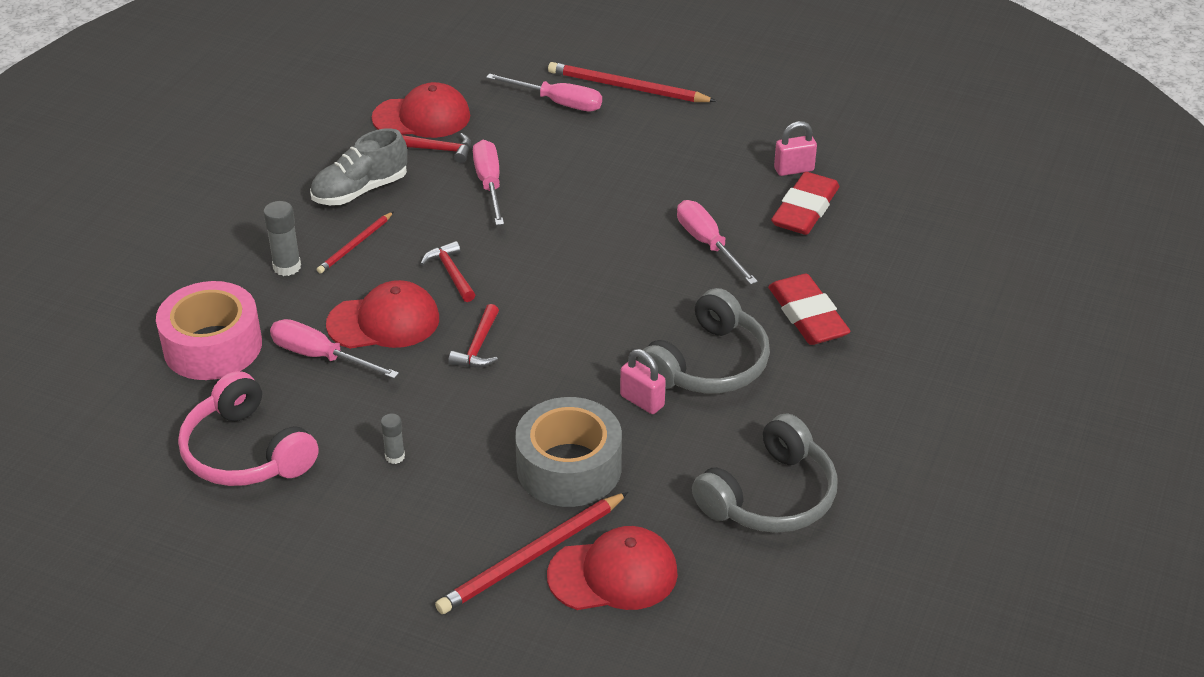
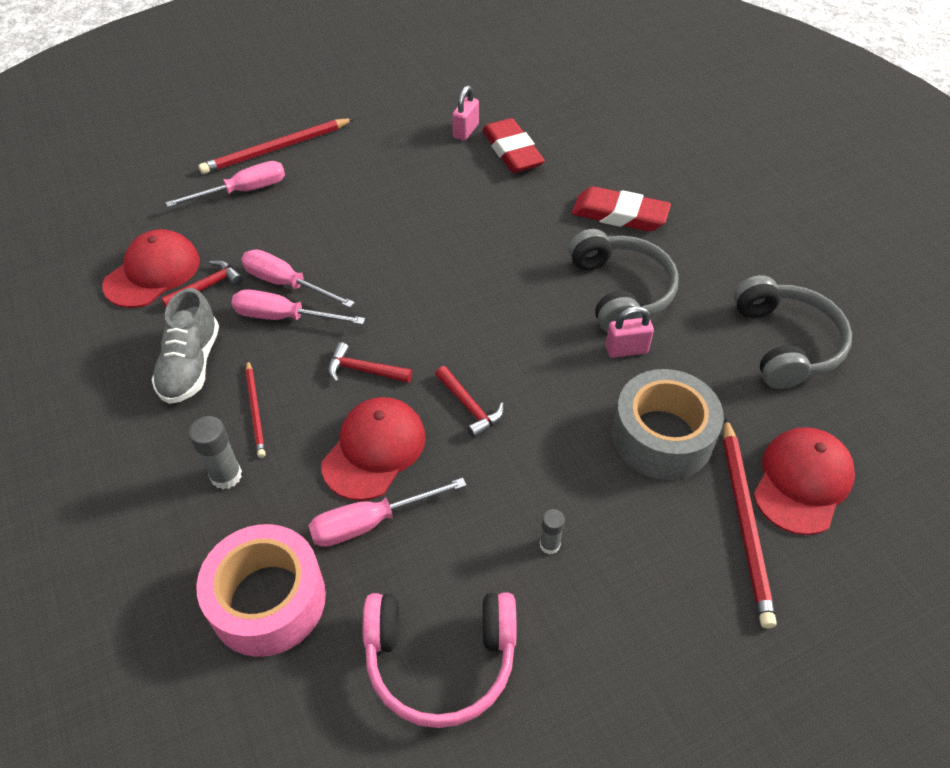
camera: 50 degrees left, 10 degrees up
pink screwdriver [677,200,758,285] -> pink screwdriver moved to [231,289,365,325]

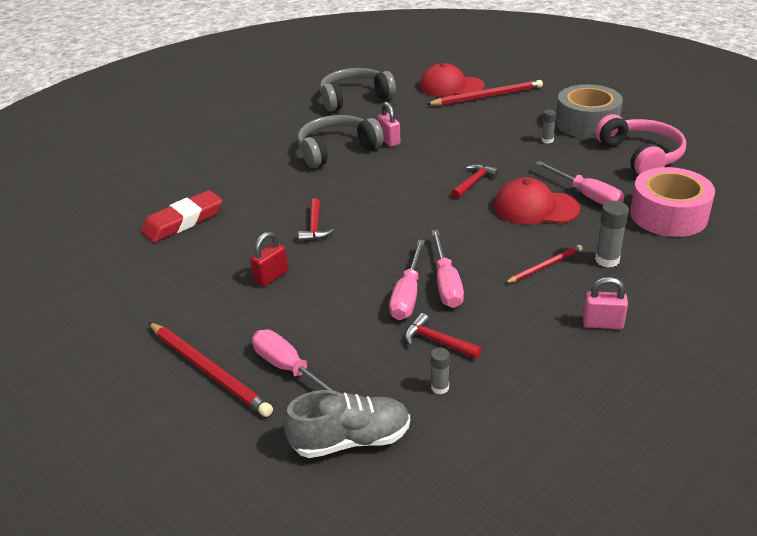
camera: 105 degrees left, 15 degrees down
red cap [102,229,200,308] -> grey glue stick [430,347,450,394]
grey shoe [151,288,219,404] -> grey shoe moved to [284,390,410,458]
red hammer [328,342,412,383] -> red hammer moved to [298,198,334,242]
pink padlock [452,85,479,141] -> pink padlock moved to [583,277,628,329]
red eraser [572,186,671,232] -> none
grey tape [612,369,724,480] -> grey tape moved to [556,84,623,138]
none -> red padlock [250,232,288,287]

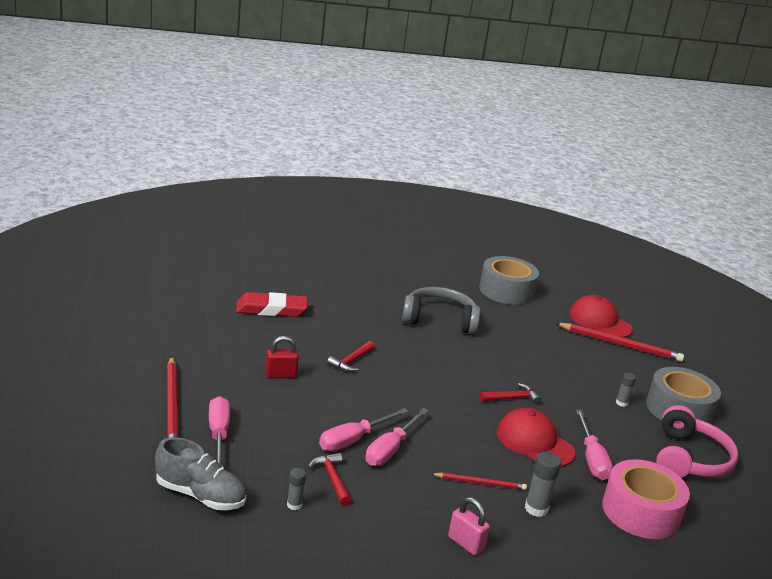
camera: 30 degrees right, 10 degrees down
grey headphones [320,68,396,112] -> grey tape [479,256,539,305]
pink padlock [377,102,401,147] -> none

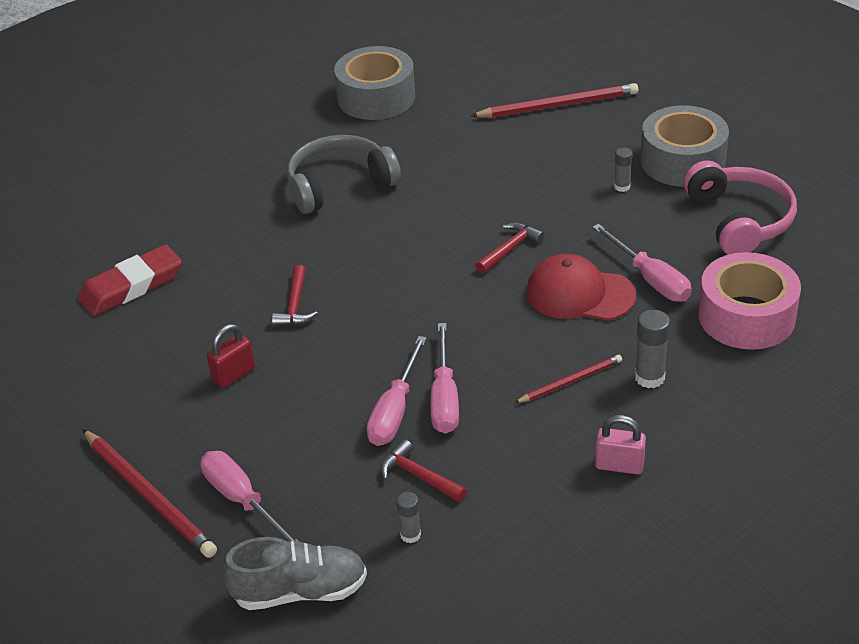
camera: 25 degrees left, 15 degrees up
red cap [569,295,633,338] -> none

